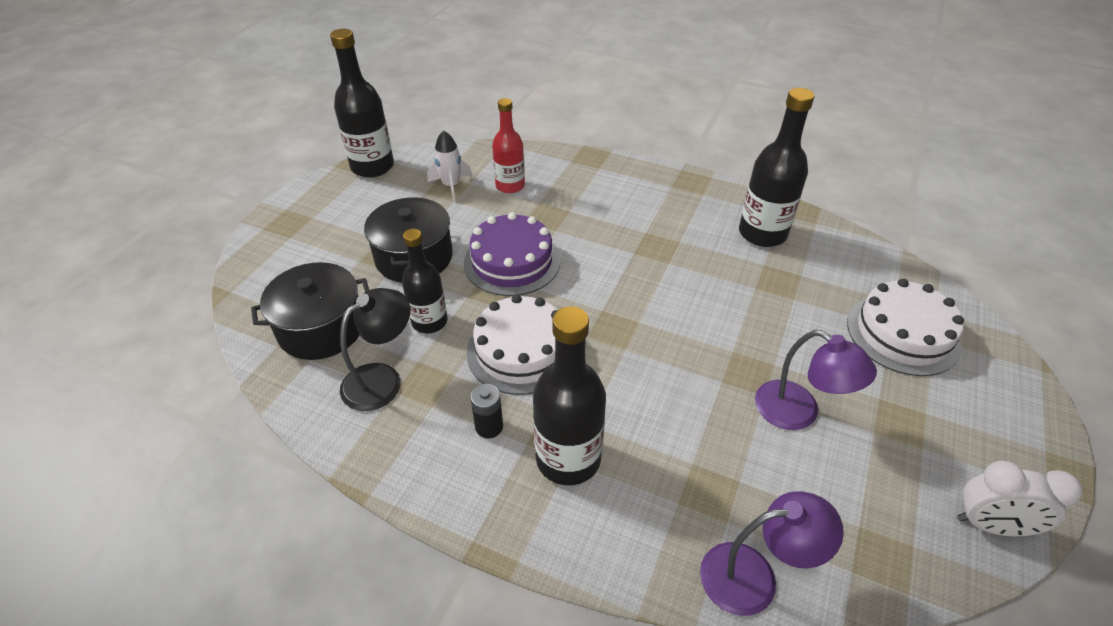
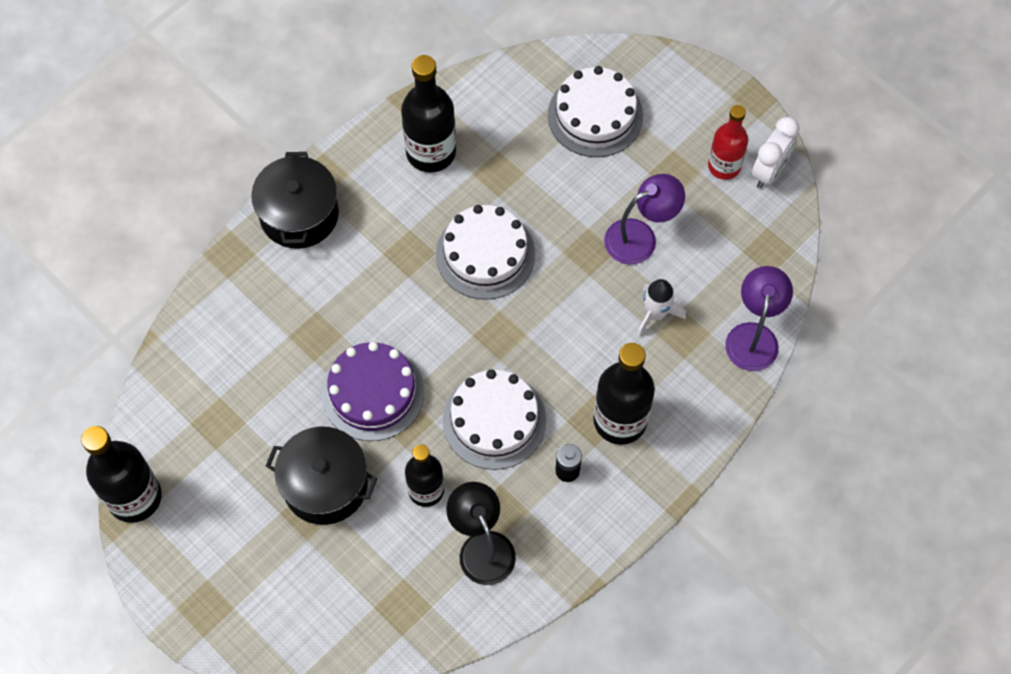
camera: 70 degrees left, 20 degrees up
black pot [251,262,369,360] -> black pot moved to [251,152,339,249]
white rocket [427,131,473,202] -> white rocket moved to [637,279,686,336]
red bottle [492,98,525,194] -> red bottle moved to [708,105,748,180]
none -> white cake [436,205,535,300]

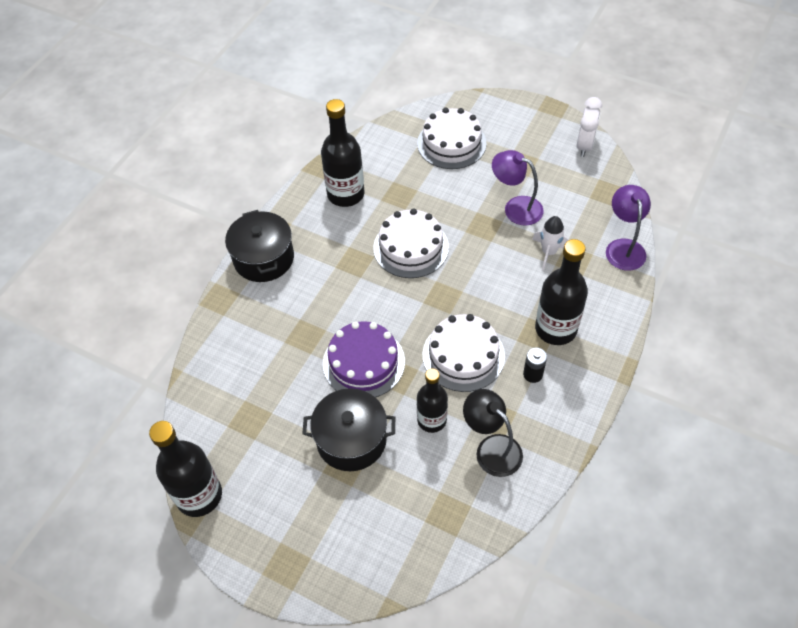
camera: 15 degrees left, 10 degrees down
purple lamp [604,174,685,265] -> purple lamp turned 105 degrees counterclockwise [492,150,544,226]
red bottle [708,105,748,180] -> none

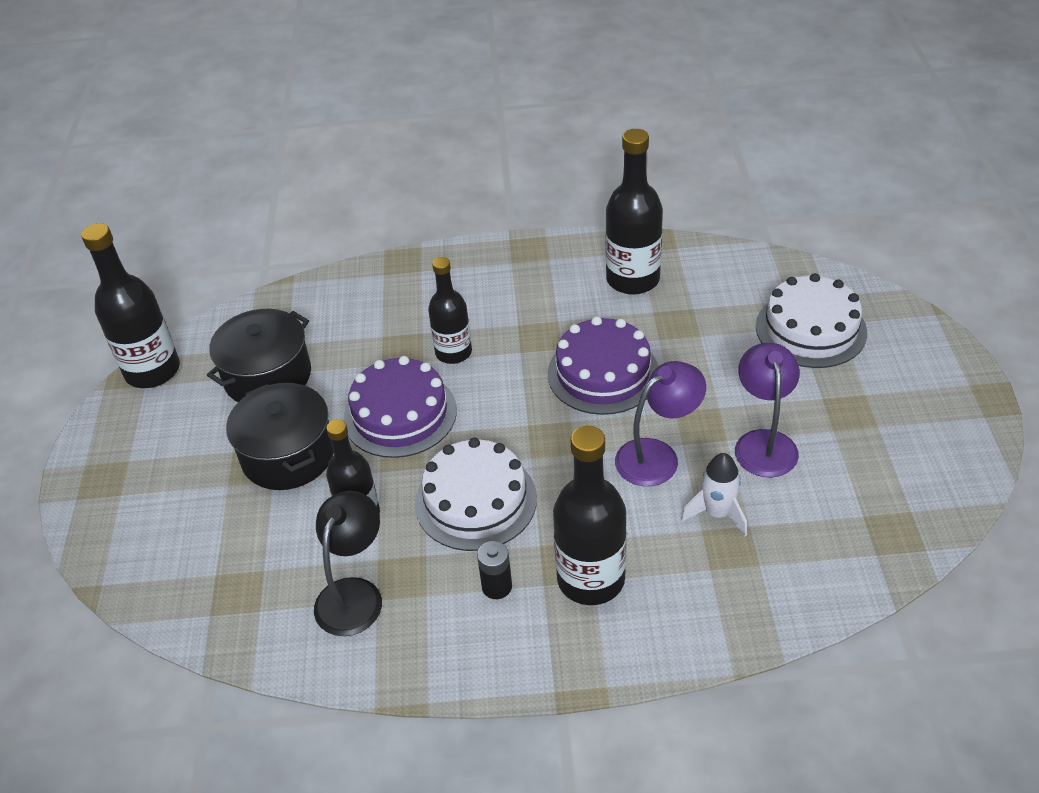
camera: 60 degrees right, 10 degrees down
black pot [225,210,294,282] -> black pot moved to [207,309,311,402]
white cake [373,208,449,278] -> purple cake [548,316,658,415]
white clock [576,97,602,157] -> none
purple lamp [606,185,651,271] -> purple lamp moved to [615,361,706,486]
none -> black bottle [428,257,472,364]

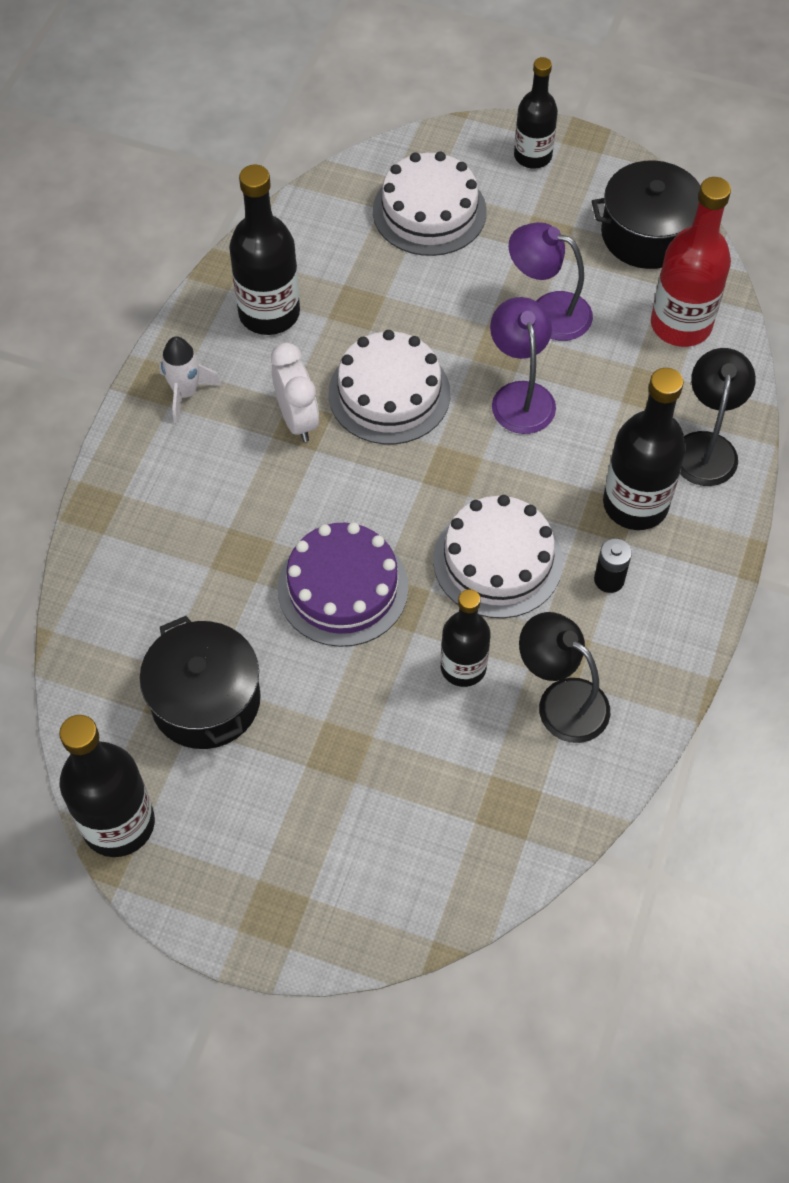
camera: 70 degrees left, 15 degrees up
black pot [226,383,334,490] -> black pot moved to [592,161,700,269]
black bottle [428,257,472,364] -> black bottle moved to [514,57,558,169]
purple cake [548,316,658,415] -> white cake [329,330,450,444]
white rocket [681,453,747,536] -> white rocket moved to [159,336,222,423]
none -> white clock [271,343,319,442]
none -> red bottle [651,177,731,347]
none -> black lamp [680,348,756,486]

